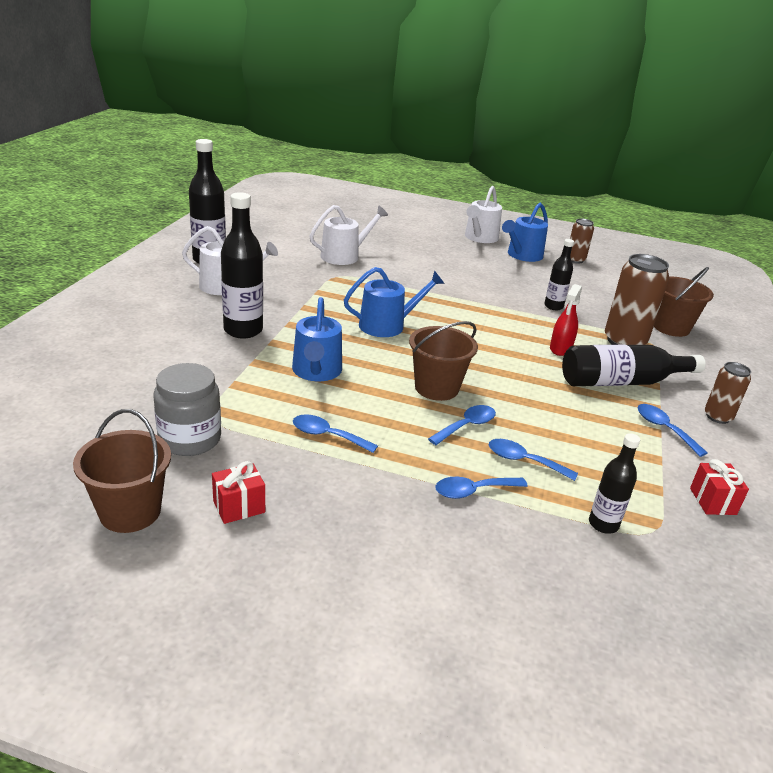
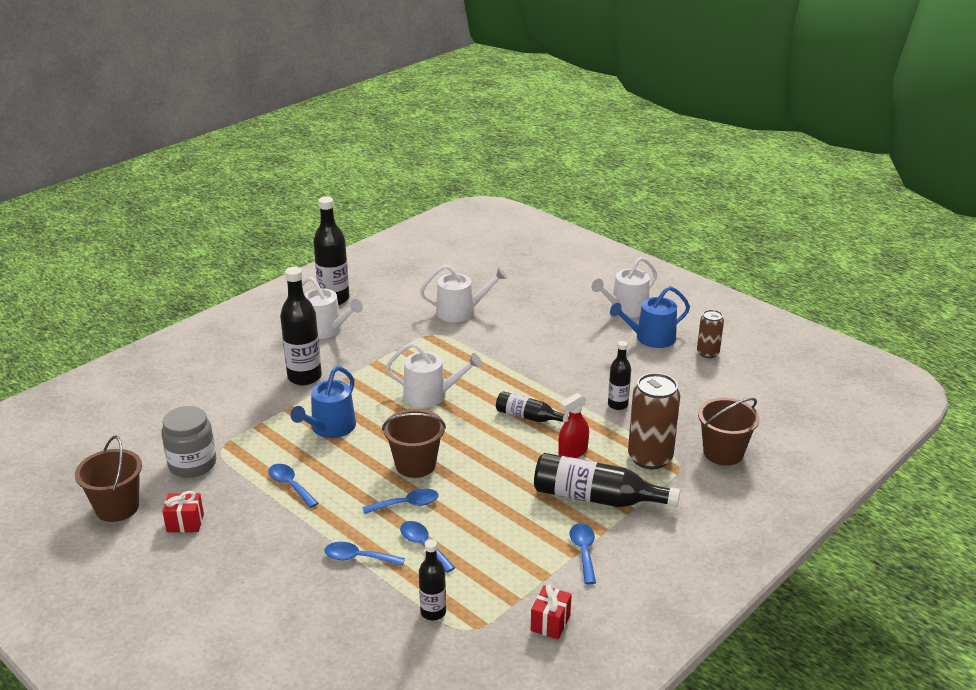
camera: 30 degrees right, 0 degrees up
blue watering can [344,267,445,337] -> white watering can [386,343,482,407]
brown can [705,362,751,424] -> none
none -> black bottle [496,391,569,423]

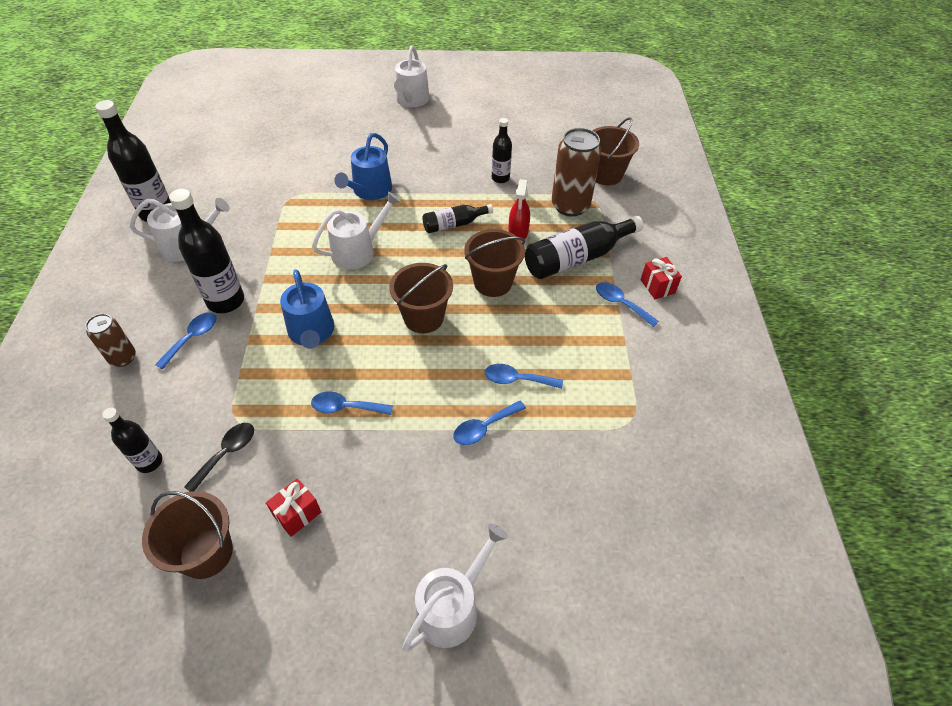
camera: 45 degrees left, 20 degrees up
grey jar [162,406,216,478] -> black spoon [184,423,254,492]
blue spoon [362,488,438,514] -> blue spoon moved to [155,312,216,369]
black bottle [419,539,446,620] -> black bottle moved to [102,408,162,473]
white watering can [420,265,507,322] -> white watering can moved to [402,523,508,652]
red gift [531,585,572,639] -> red gift moved to [641,257,682,299]
blue watering can [610,286,690,348] -> blue watering can moved to [334,133,392,200]
brown can [697,310,724,358] -> brown can moved to [85,314,136,367]
none -> brown bucket [464,229,525,297]

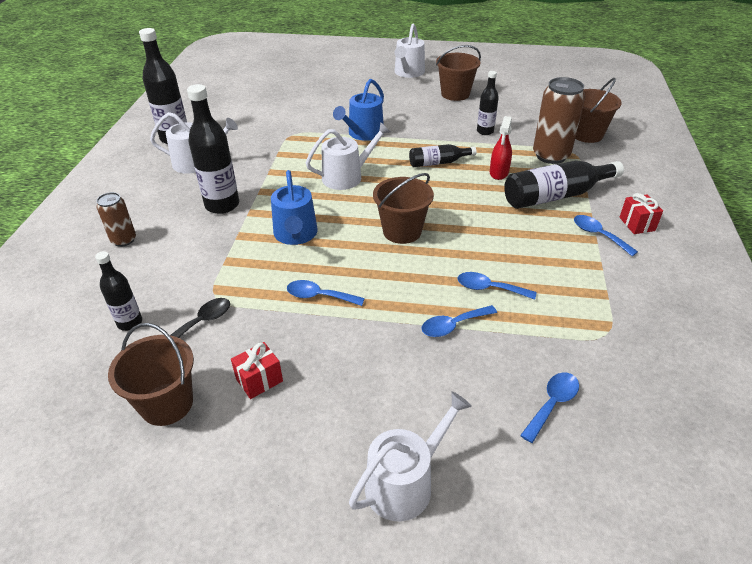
camera: 10 degrees right, 10 degrees down
blue spoon [155,312,216,369] -> blue spoon moved to [520,372,579,443]
brown bucket [464,229,525,297] -> brown bucket moved to [436,45,481,101]

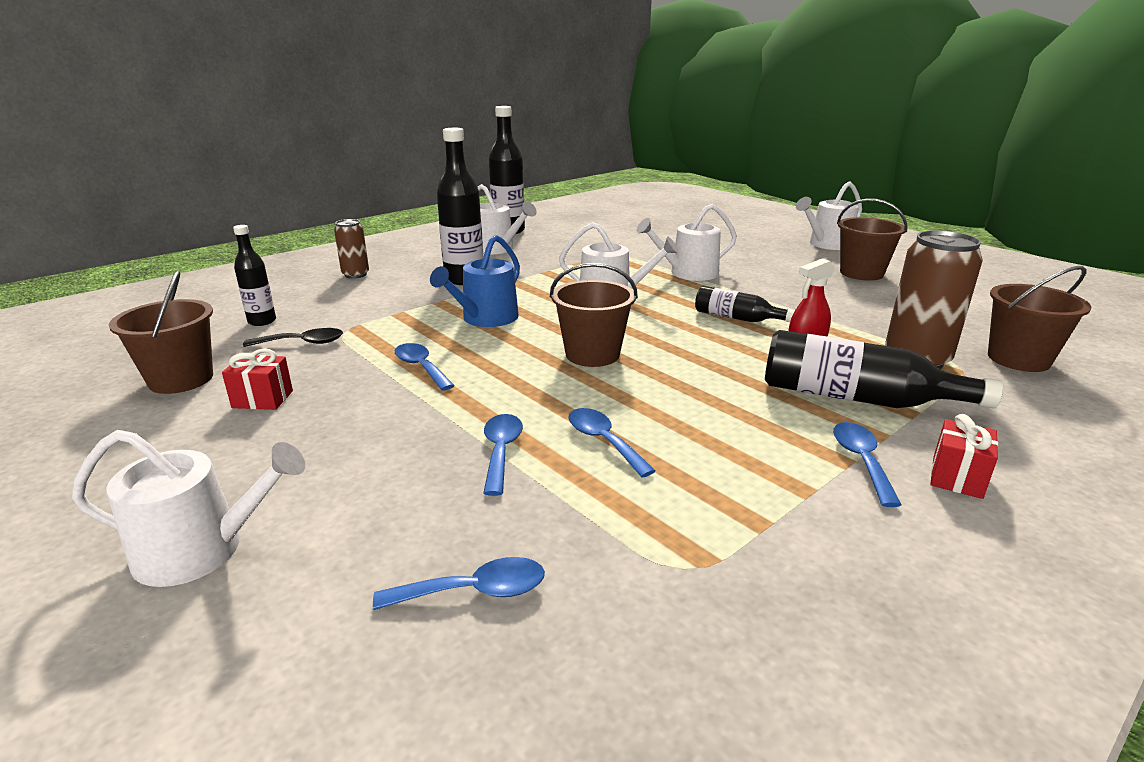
camera: 40 degrees right, 15 degrees down
blue watering can [333,79,384,141] -> white watering can [637,204,737,281]
blue spoon [422,305,497,337] -> blue spoon turned 75 degrees clockwise [483,414,523,496]
black bottle [477,71,499,135] -> none

